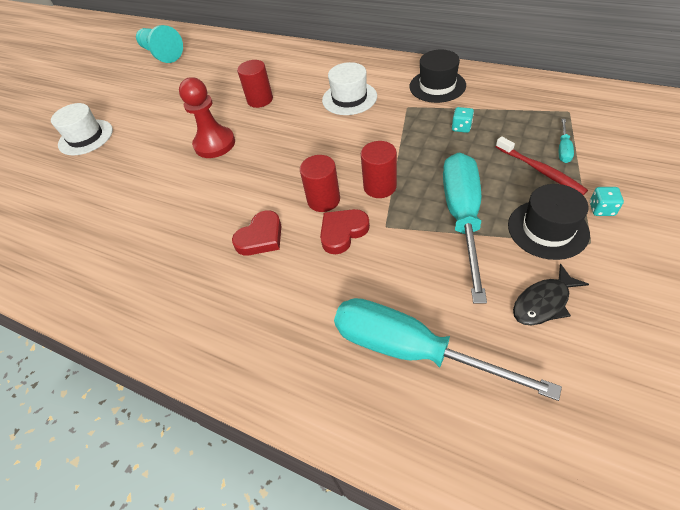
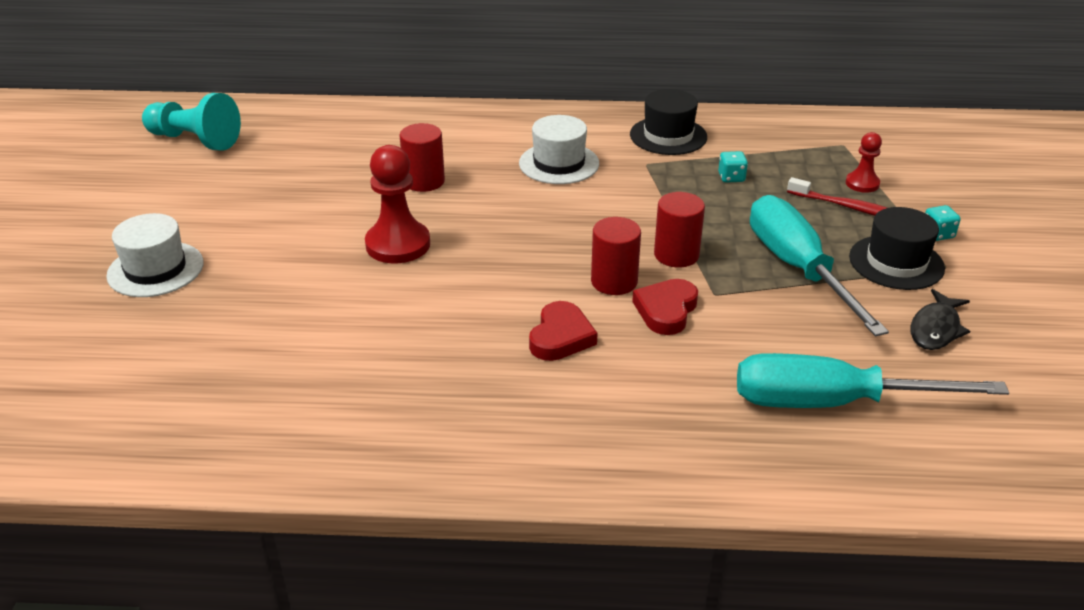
camera: 30 degrees left, 15 degrees down
turquoise screwdriver [559,119,574,163] -> red pawn [846,132,882,193]

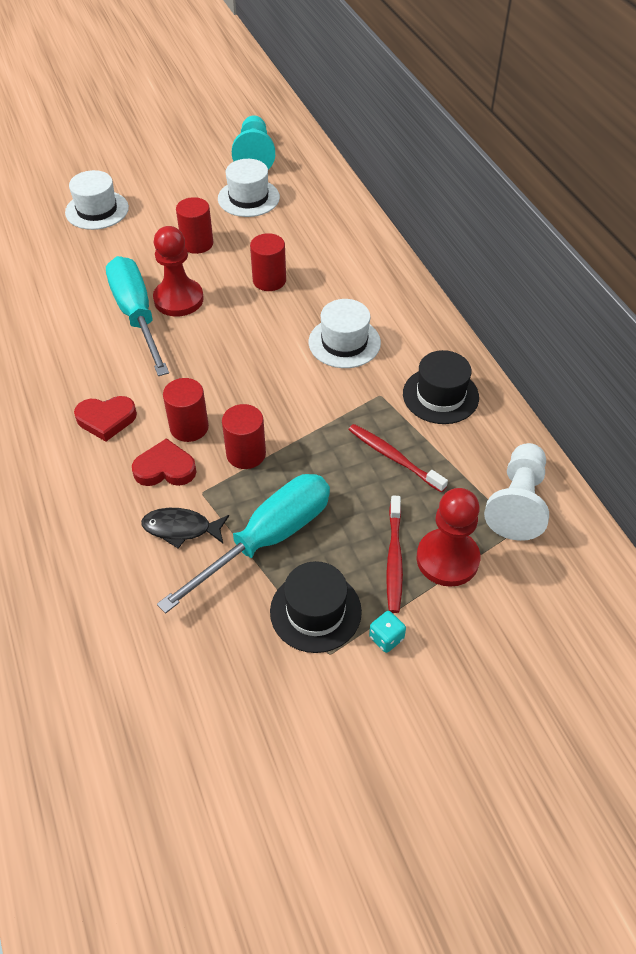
camera: 65 degrees right, 15 degrees up
turquoise dice [718,151,748,183] -> red toothbrush [348,424,448,493]
turquoise screwdriver [737,353,1009,408] -> turquoise screwdriver moved to [106,256,169,376]
red pawn [846,132,882,193] -> red pawn [416,488,480,587], size x1.79
black fish [911,289,970,350] -> black fish moved to [141,508,229,548]
none -> red cylinder [176,197,213,254]
none -> white hat [218,159,280,217]
none -> white pawn [484,443,549,541]

